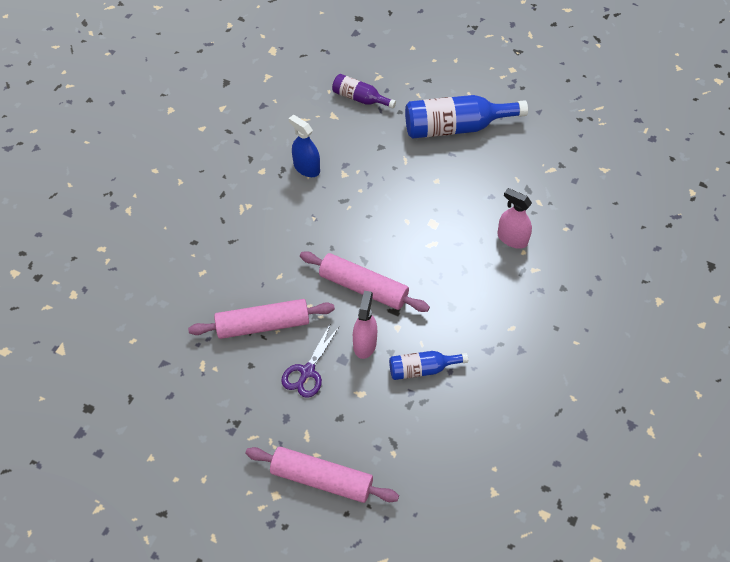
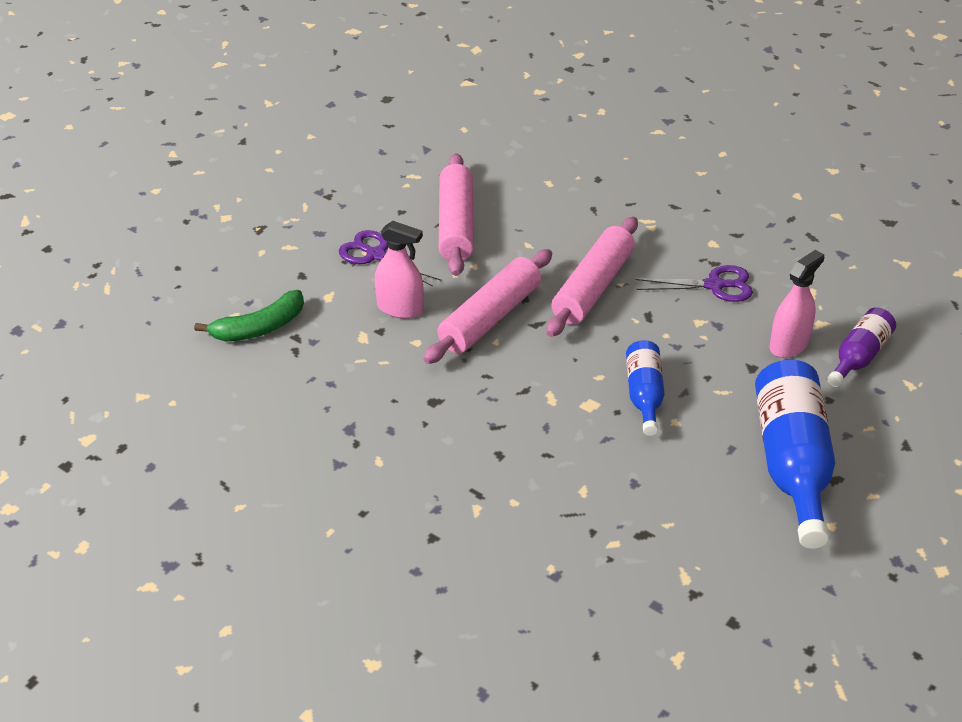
camera: 100 degrees right, 15 degrees down
pink rolling pin [246,447,399,503] -> pink rolling pin moved to [547,217,638,337]
blue spray bottle [288,115,320,177] -> purple scissors [635,265,753,302]
blue bottle [389,351,468,380] -> blue bottle moved to [626,340,664,436]
pink spray bottle [498,188,532,249] -> pink spray bottle moved to [770,250,824,358]
none -> green banana [194,290,304,342]

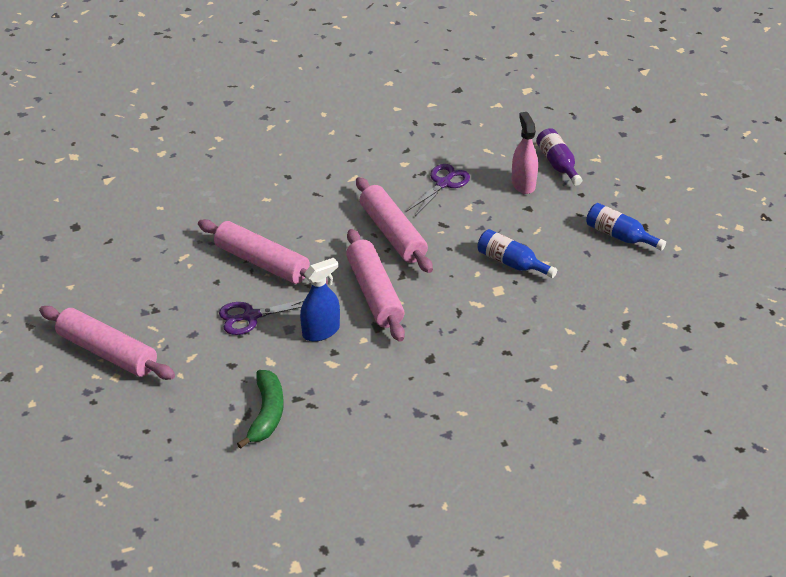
camera: 55 degrees left, 0 degrees up
pink spray bottle [375,221,424,319] -> blue spray bottle [300,258,340,341]
blue bottle [755,360,835,549] -> blue bottle [586,203,666,251], size x0.55
none -> pink rolling pin [39,306,175,380]

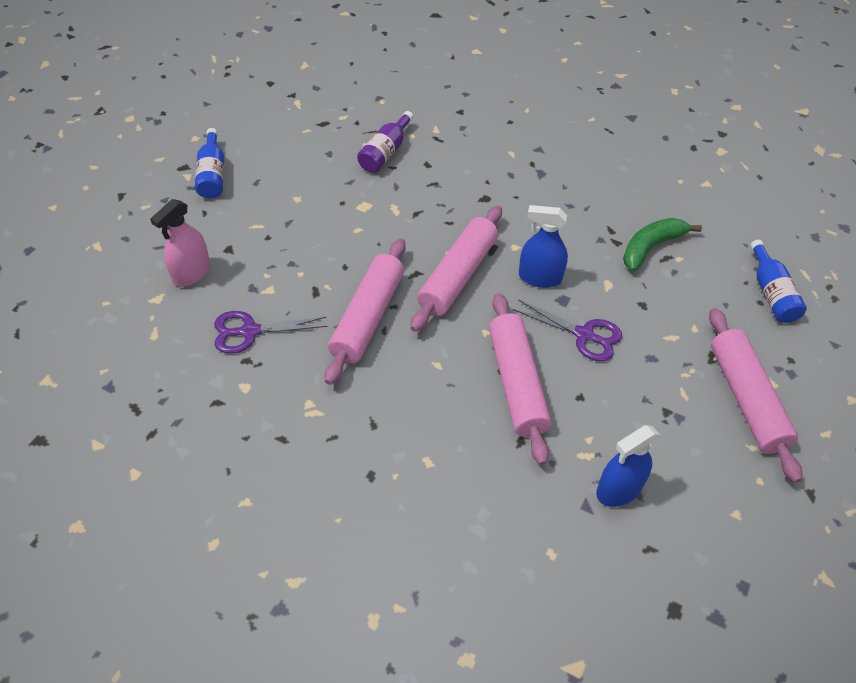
camera: 135 degrees left, 10 degrees up
blue bottle [477,229,557,278] -> blue bottle moved to [750,240,807,323]
purple bottle [536,128,582,186] -> purple bottle moved to [357,111,414,173]
none -> blue spray bottle [596,425,660,507]

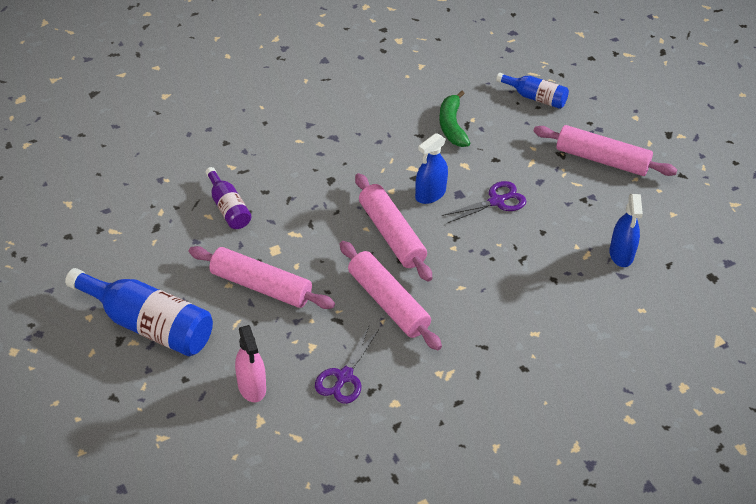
camera: 55 degrees left, 5 degrees down
blue bottle [195,128,224,198] -> blue bottle [65,268,213,356], size x1.80
pink rolling pin [489,293,552,465] -> pink rolling pin moved to [189,246,335,309]

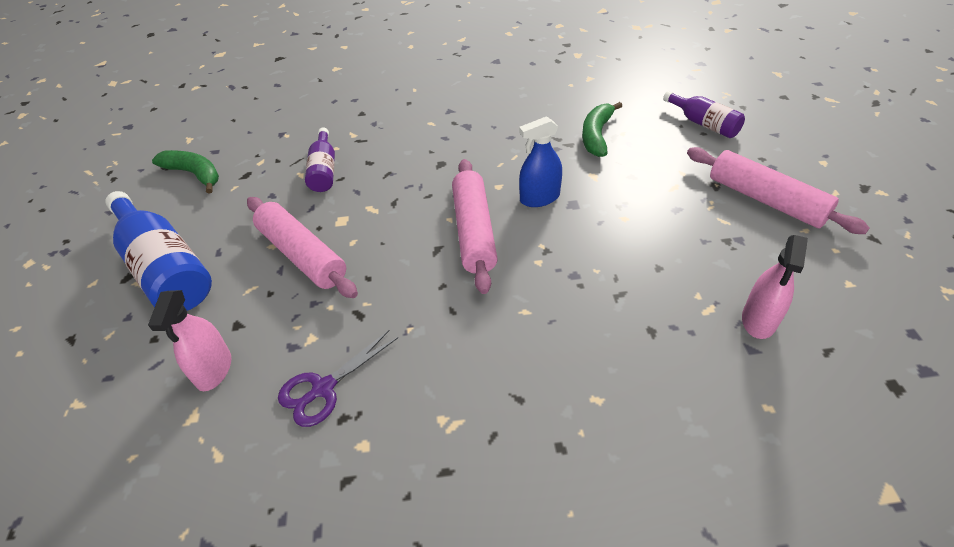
camera: 25 degrees right, 0 degrees up
pink rolling pin [340,241,442,350] -> none
purple scissors [442,181,527,223] -> none
blue bottle [496,73,569,109] -> purple bottle [663,91,745,138]
blue spray bottle [609,194,643,267] -> pink spray bottle [742,235,808,339]
none -> green banana [152,150,219,194]

